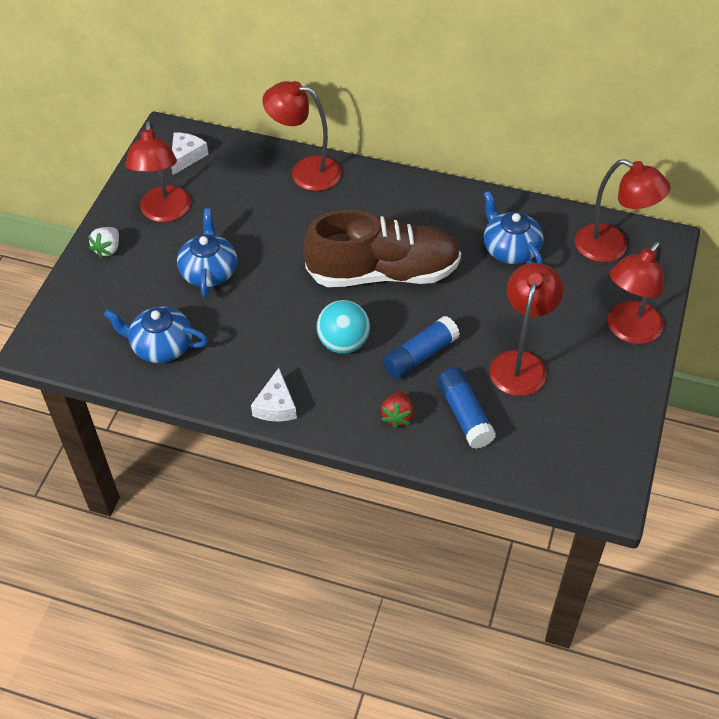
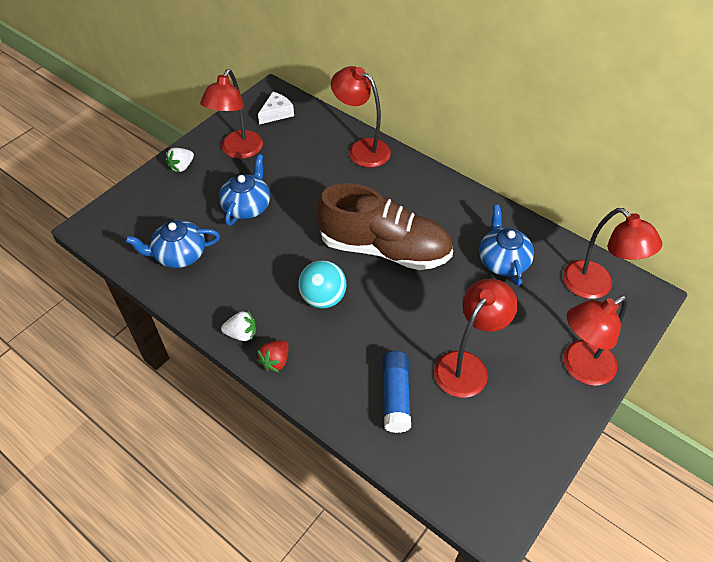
camera: 20 degrees right, 0 degrees up
blue teapot [104,306,208,363] -> blue teapot turned 45 degrees counterclockwise [125,220,220,268]
white cheese [251,368,297,422] -> white strawberry [221,311,256,341]
red strawberry [381,391,414,428] -> red strawberry moved to [257,340,289,372]
blue glue stick [383,316,460,379] -> none

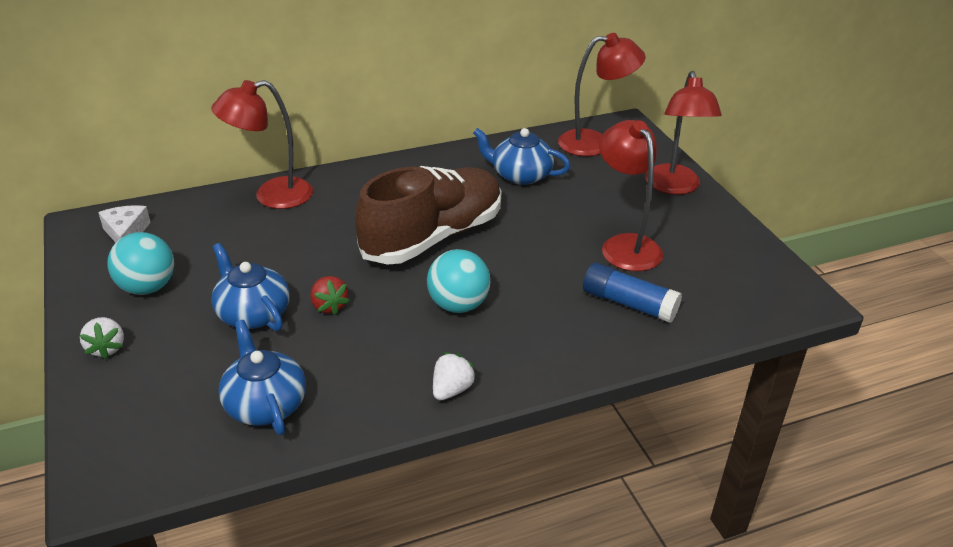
camera: 60 degrees left, 15 degrees down
blue teapot [125,220,220,268] -> blue teapot turned 135 degrees clockwise [218,320,306,435]
red lamp [200,69,263,159] -> turquoise ball [107,232,174,295]
red strawberry [257,340,289,372] -> red strawberry moved to [310,276,350,315]

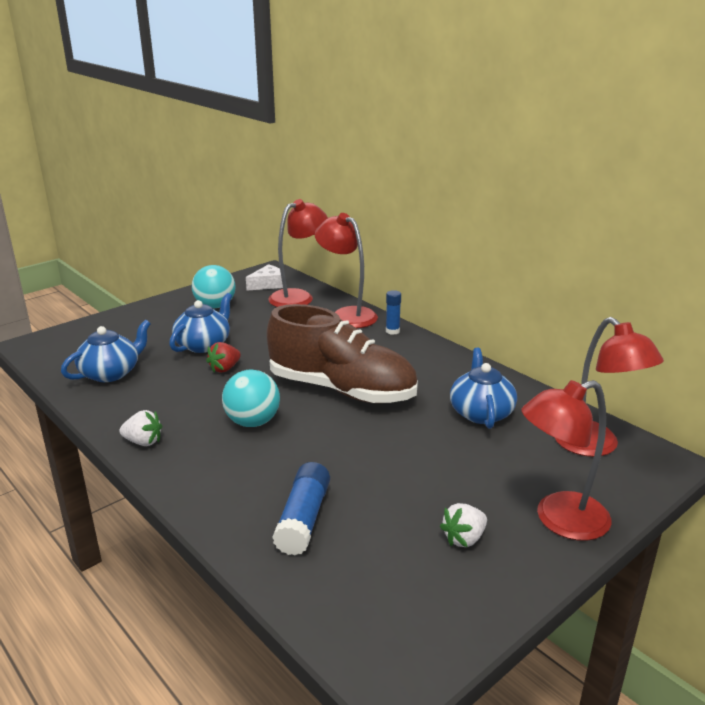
camera: 70 degrees right, 10 degrees down
white strawberry [80,317,124,359] -> white strawberry moved to [440,503,487,547]
red lamp [599,120,663,271] -> red lamp moved to [268,199,328,307]
none -> blue glue stick [386,290,401,335]

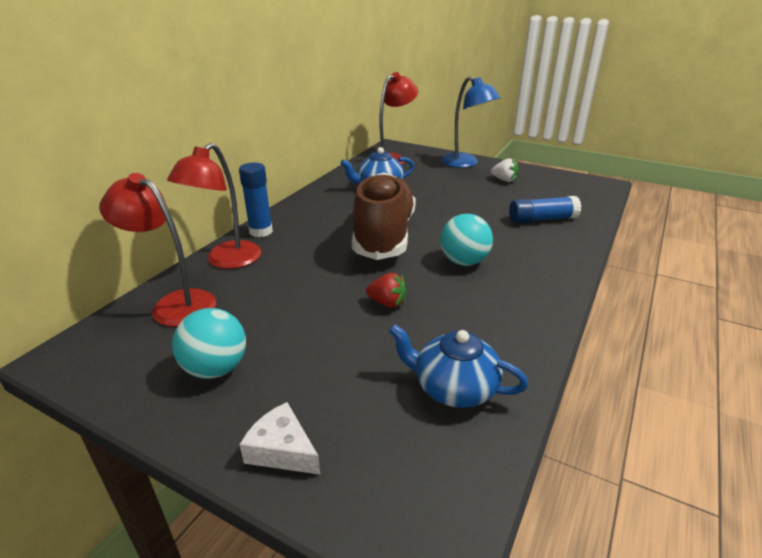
camera: 110 degrees left, 5 degrees up
white strawberry [119,410,162,446] -> none
blue teapot [169,293,232,353] -> none
white cheese [246,264,283,291] -> white cheese moved to [240,402,320,475]
blue glue stick [386,290,401,335] -> blue glue stick [239,162,273,237], size x1.63
red lamp [521,380,611,541] -> blue lamp [441,77,500,168]

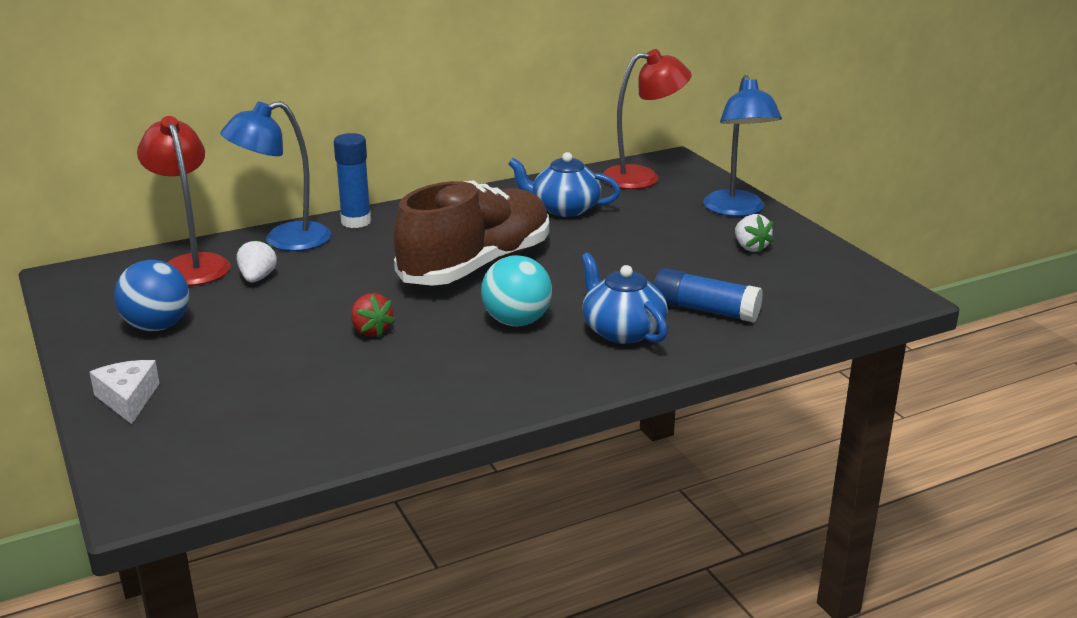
camera: 35 degrees right, 5 degrees down
red lamp [167,143,261,269] -> blue lamp [220,101,331,251]
turquoise ball [172,308,246,379] -> blue ball [114,260,189,331]
blue teapot [389,324,528,408] -> blue teapot moved to [581,253,668,344]
none -> white strawberry [237,238,277,283]

